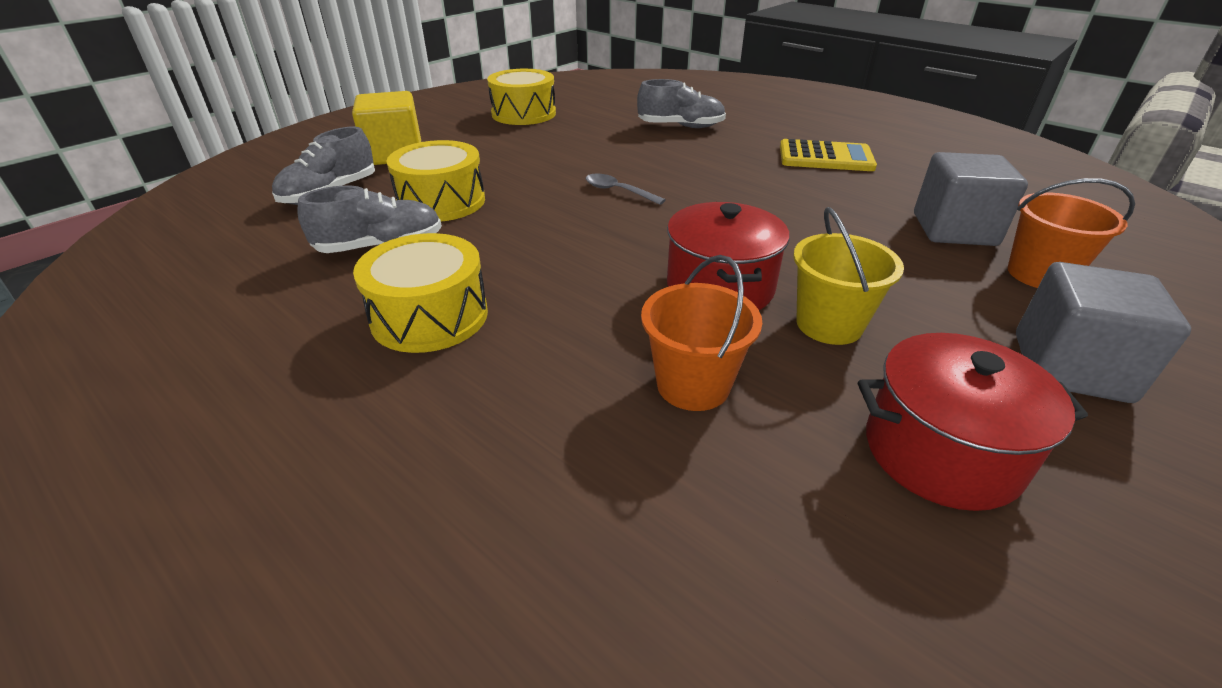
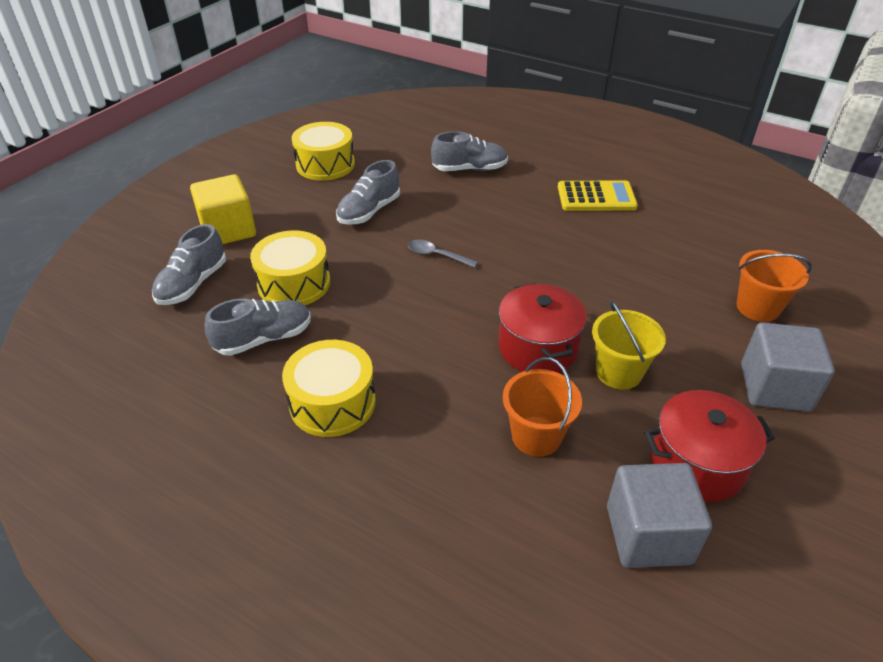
camera: 10 degrees left, 5 degrees up
grey cube [914,152,1028,246] -> grey cube moved to [607,463,712,568]
none -> grey shoe [336,160,400,224]

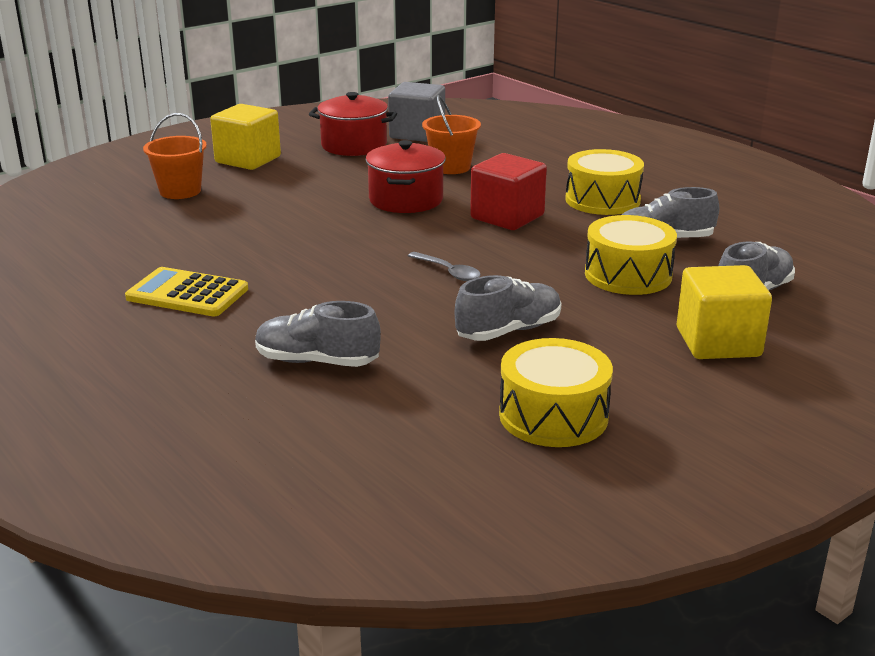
camera: 160 degrees left, 15 degrees down
yellow bucket [592,300,666,390] -> none
grey cube [741,323,835,412] -> yellow cube [210,104,281,170]
none -> red cube [470,153,547,230]

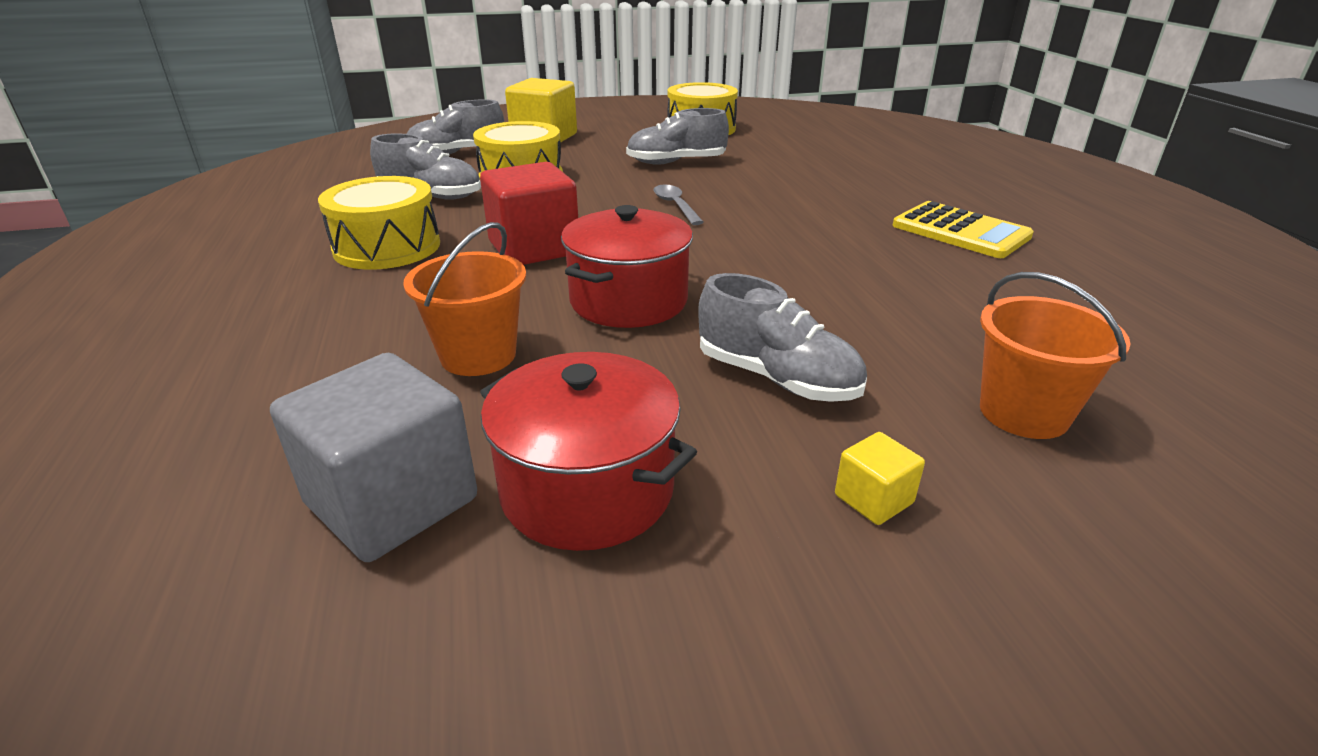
camera: 155 degrees left, 5 degrees up
yellow cube [210,104,281,170] -> yellow cube [835,432,925,525], size x0.46
grey shoe [255,301,381,367] -> grey shoe moved to [698,273,867,402]

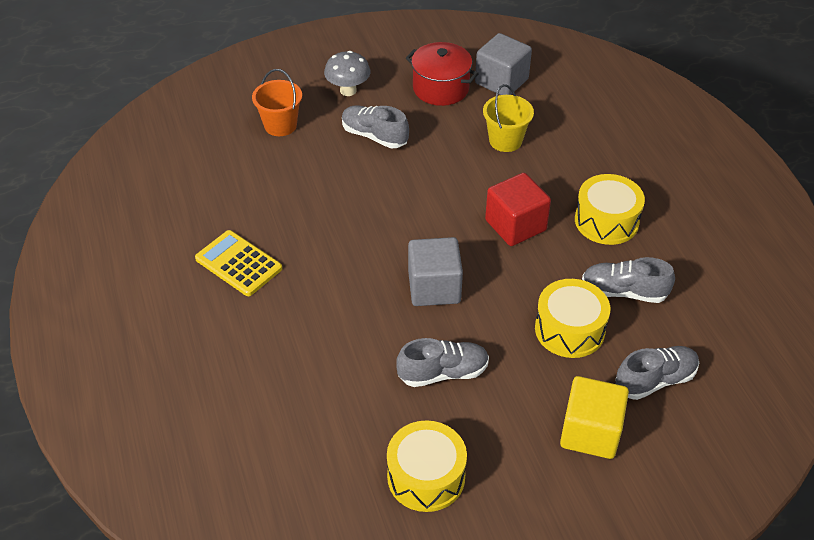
camera: 175 degrees right, 15 degrees up
orange bucket [403,222,526,376] -> yellow bucket [483,84,534,152]
red pot [561,205,693,328] -> none
grey spoon [654,185,704,225] -> grey cube [408,237,463,306]
yellow cube [835,432,925,525] -> grey mushroom [324,51,370,96]

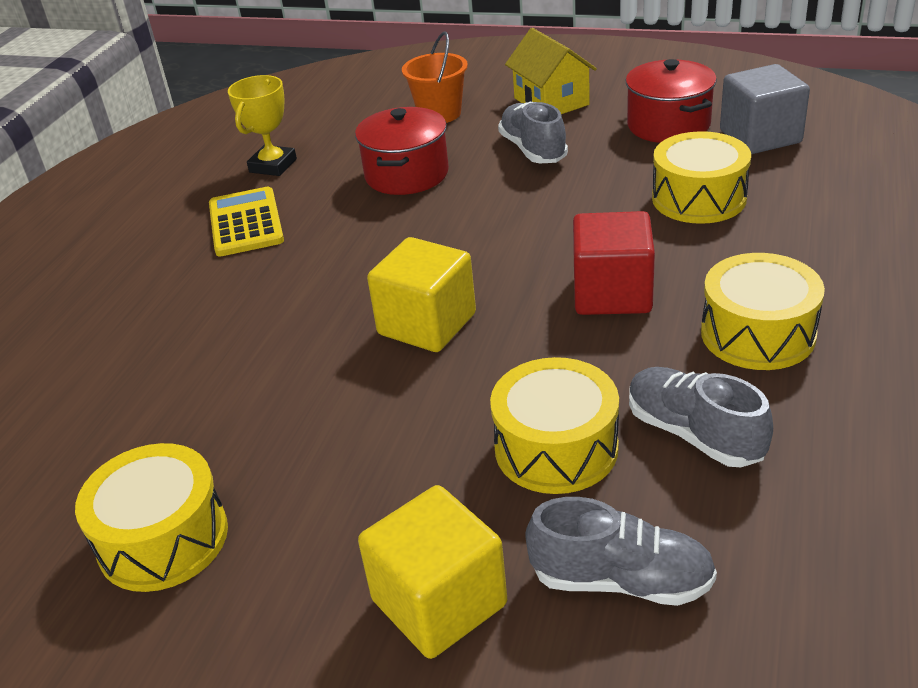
camera: 40 degrees right, 10 degrees down
grey mushroom [324,51,370,96] -> yellow house [505,28,597,114]
grey shoe [396,338,489,387] -> none
grey cube [408,237,463,306] -> yellow cube [367,237,476,352]
yellow bucket [483,84,534,152] -> yellow drum [652,131,751,224]
none -> yellow trophy [228,75,297,176]
none -> red pot [355,107,449,195]

